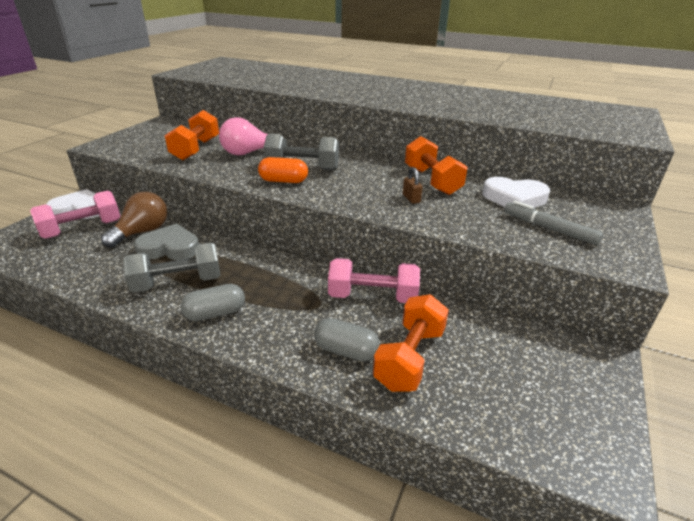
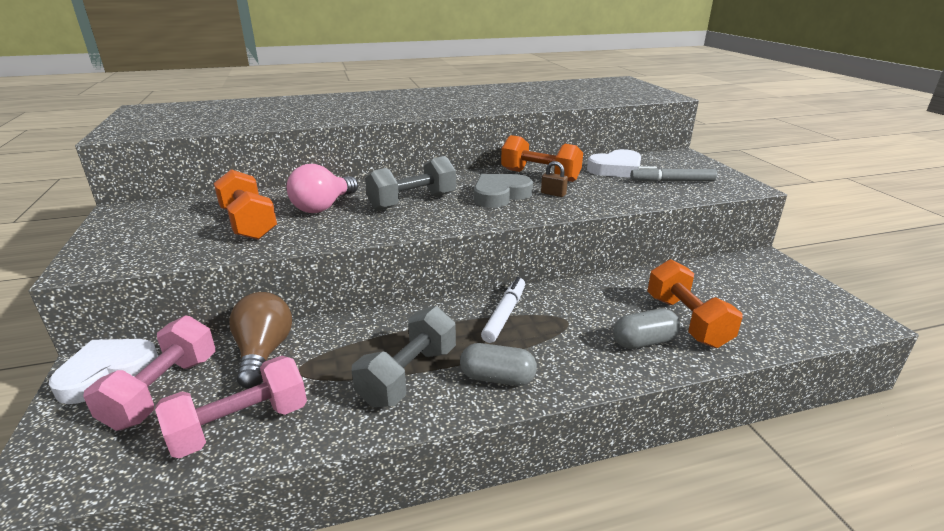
camera: 40 degrees left, 5 degrees down
grey heart [134,223,199,260] -> grey heart moved to [474,174,533,208]
grey capsule [181,284,245,321] -> grey capsule turned 75 degrees clockwise [460,343,537,386]
orange capsule [258,157,308,183] -> none
pink dumbbell [328,258,420,303] -> pink dumbbell moved to [155,356,307,458]
none -> white marker [481,277,525,343]

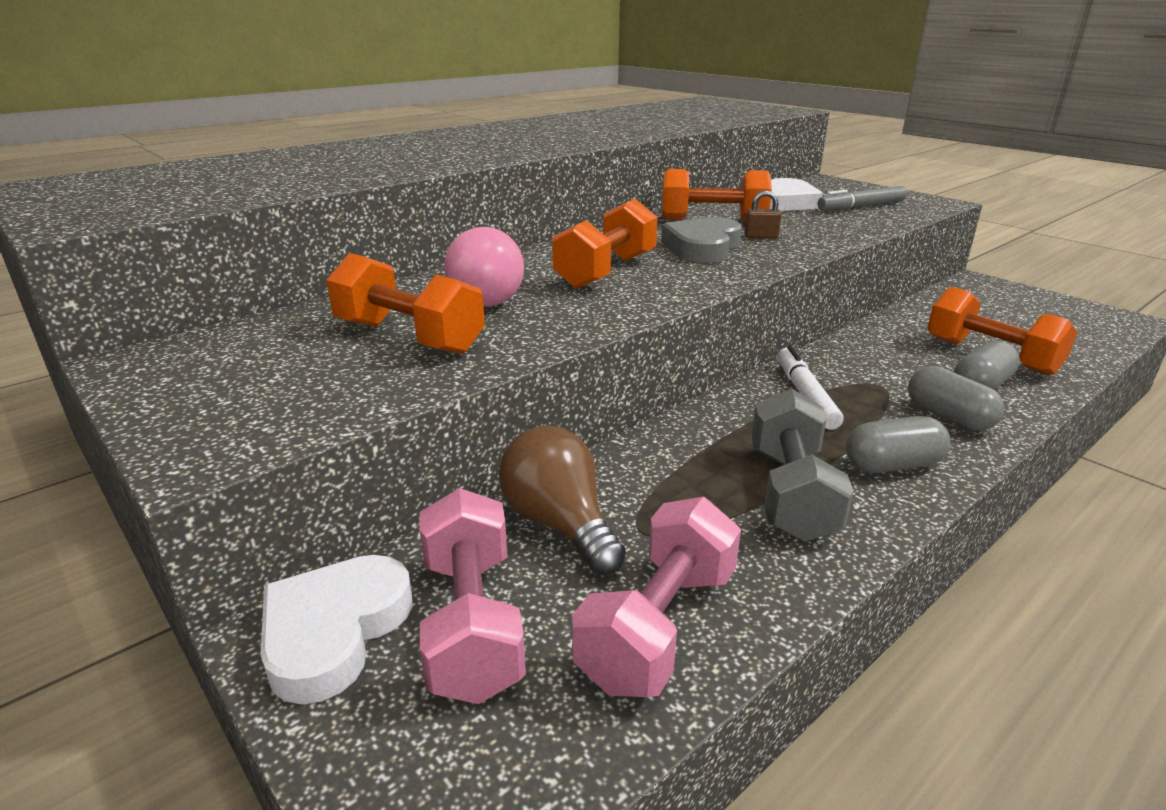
camera: 25 degrees left, 0 degrees up
grey dumbbell [365,156,456,211] -> orange dumbbell [552,199,658,289]
none -> grey capsule [908,366,1004,431]

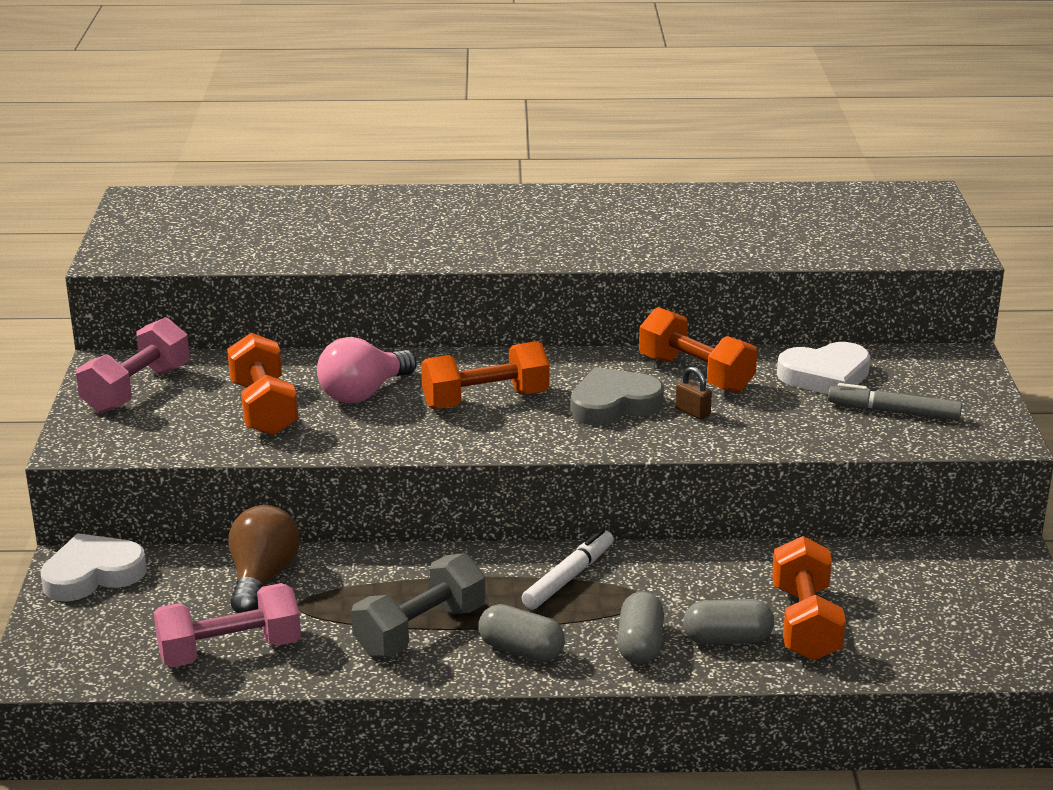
camera: 40 degrees right, 0 degrees up
pink dumbbell [420,488,526,704] -> pink dumbbell moved to [76,317,190,414]

